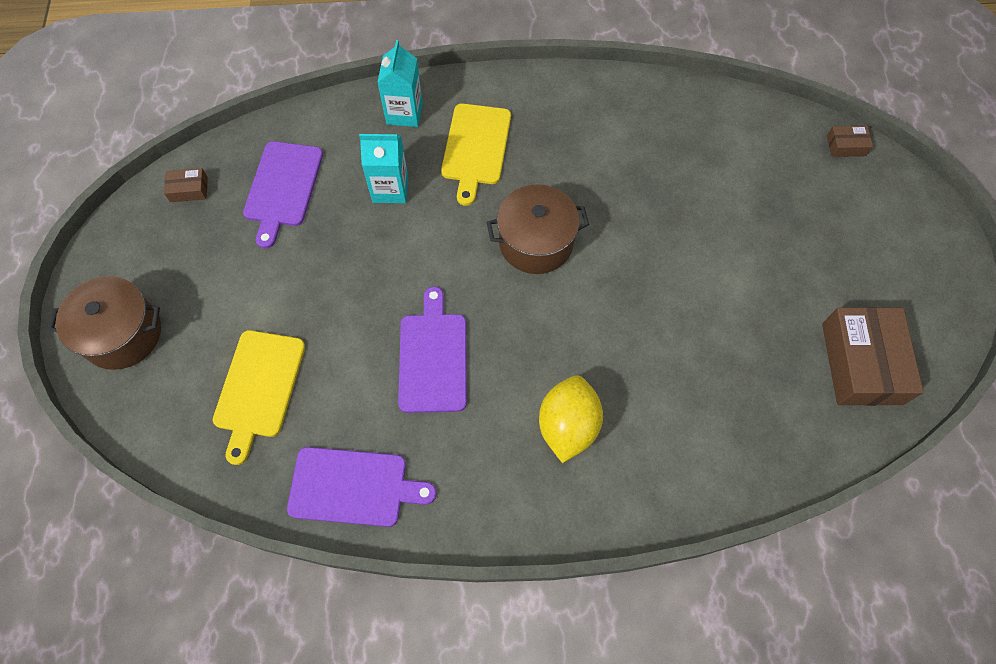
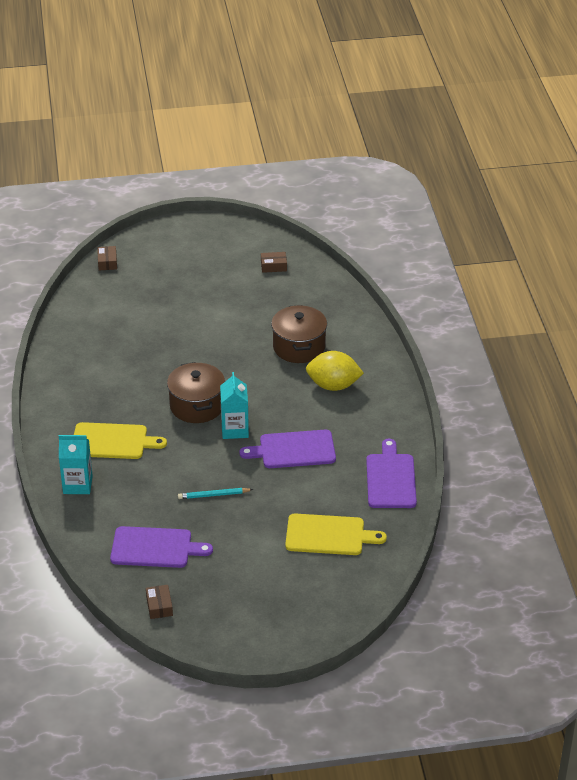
camera: 95 degrees left, 25 degrees down
brown pot [49,276,161,370] -> brown pot moved to [271,305,327,363]
turquoise carton [359,134,408,203] -> turquoise carton moved to [220,372,249,439]
brown box [822,307,924,406] -> brown box [261,252,287,273], size x0.45
none -> turquoise pencil [178,488,253,499]

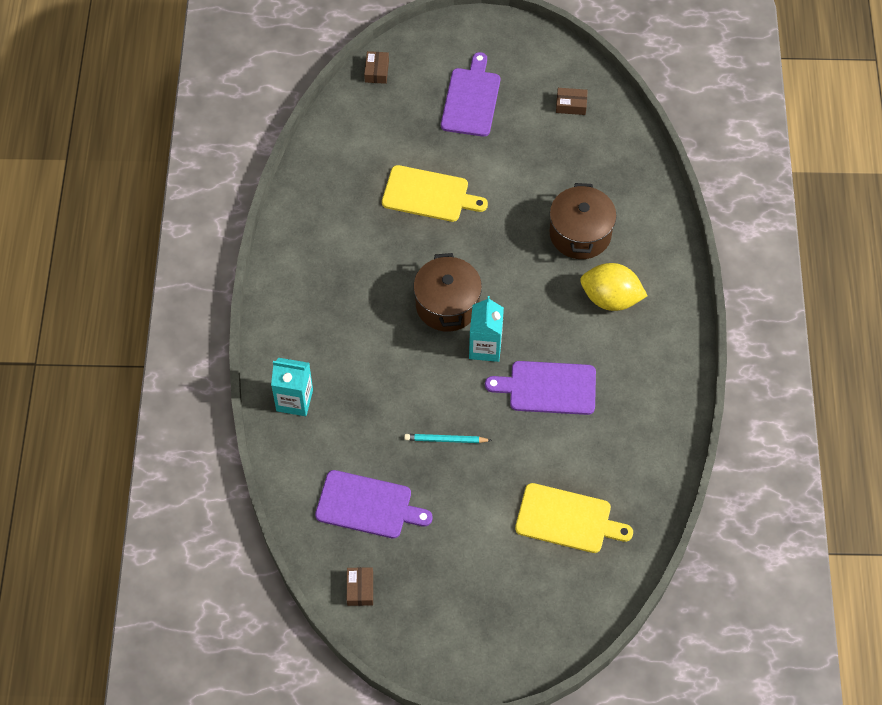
camera: 10 degrees right, 20 degrees up
yellow cutting board [74,422,167,459] -> yellow cutting board moved to [382,165,488,222]
purple cutting board [366,439,417,508] -> purple cutting board moved to [441,52,500,137]

